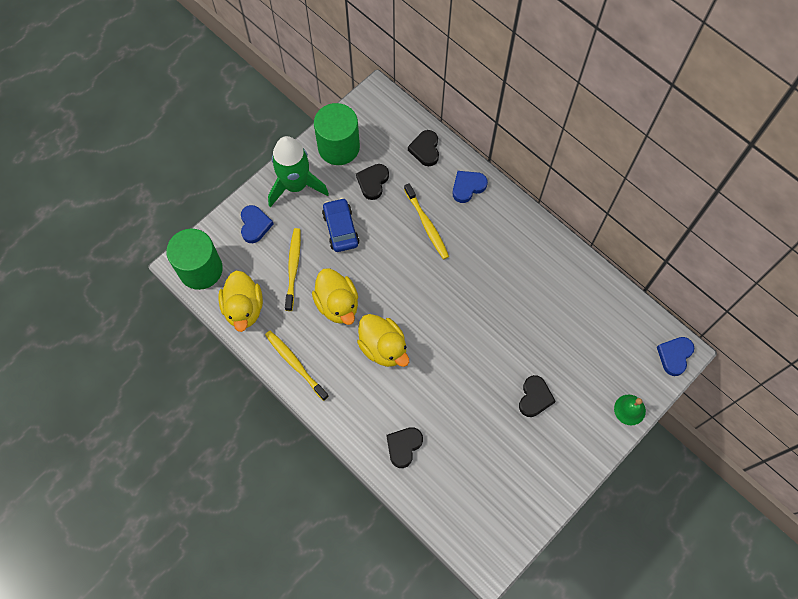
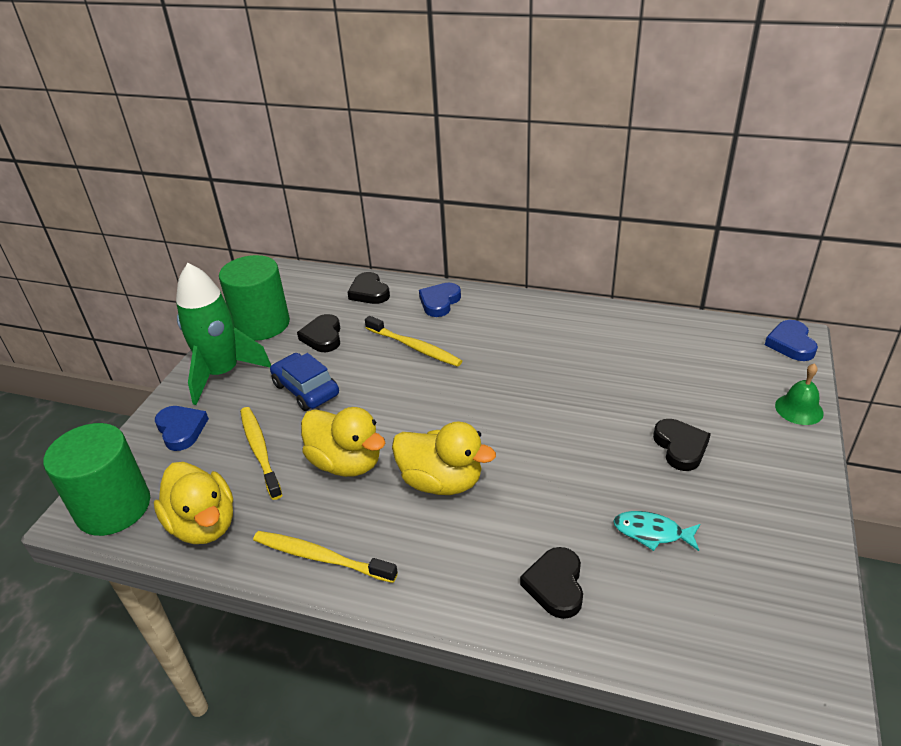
camera: 25 degrees left, 30 degrees down
none -> turquoise fish [613,511,700,551]

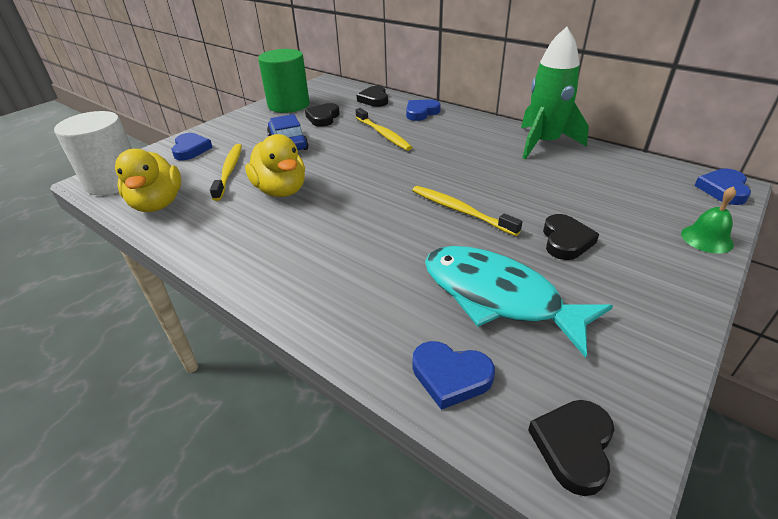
camera: 20 degrees right, 0 degrees up
green cylinder [43,423,150,536] -> white cylinder [54,111,132,195]
green rocket [176,263,271,405] -> green rocket moved to [521,26,589,159]
yellow toothbrush [253,531,398,583] -> yellow toothbrush moved to [412,186,523,236]
yellow duck [392,421,496,495] -> none
black heart [520,547,583,619] -> black heart moved to [528,400,614,496]
turquoise fish [613,511,700,551] -> turquoise fish [425,246,613,358], size x2.17
none -> blue heart [412,341,495,410]

